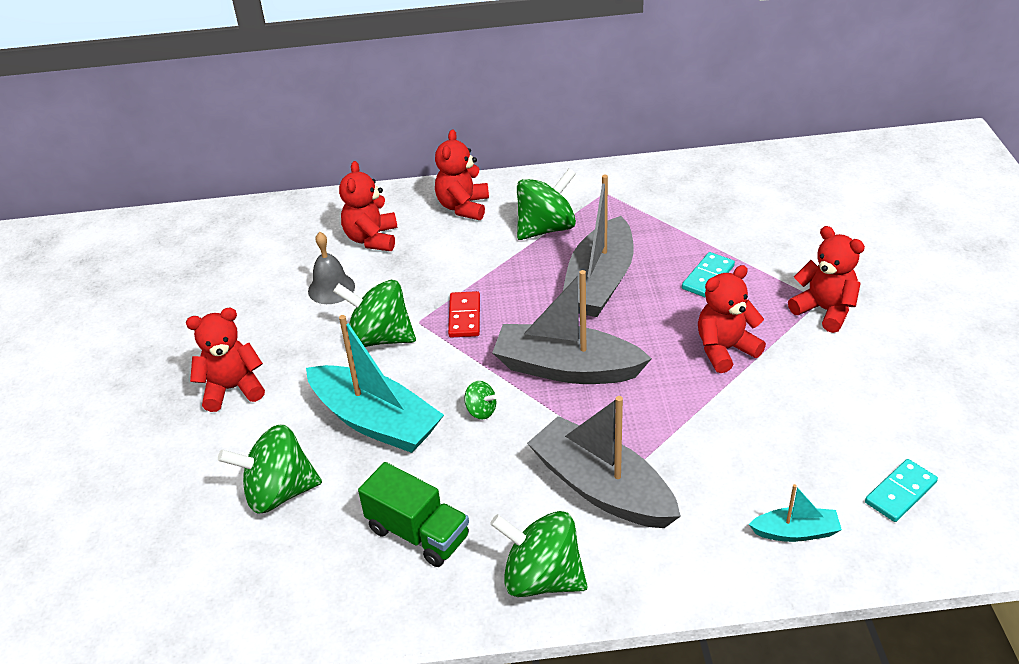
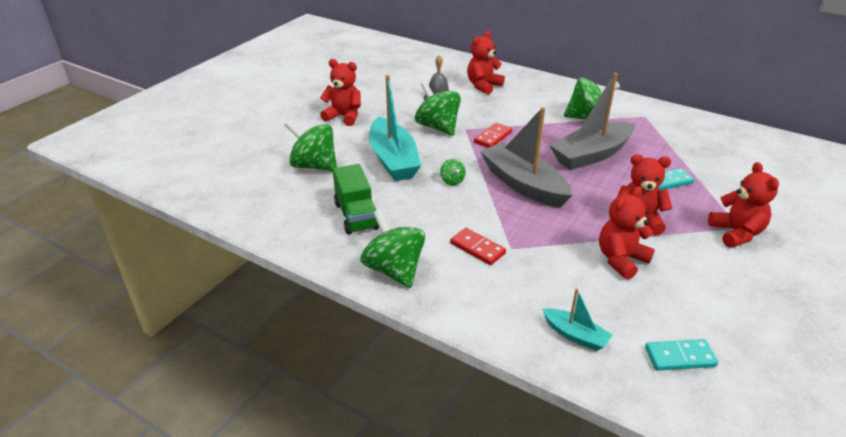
camera: 35 degrees right, 5 degrees down
red teddy bear [435,129,489,220] -> red teddy bear moved to [599,186,655,279]
grey boat [527,396,681,528] -> red domino [450,228,506,265]

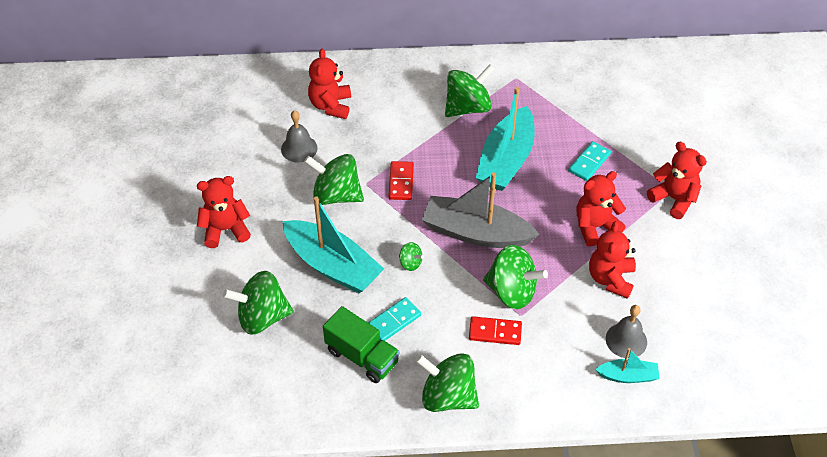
camera: 35 degrees left, 15 degrees up
grey boat [549,73,635,170] -> turquoise boat [476,87,535,191]
turquoise domino [645,339,718,371] -> turquoise domino moved to [368,297,421,341]
none -> green spinning top [483,245,548,309]
none -> grey bell [606,305,647,358]

